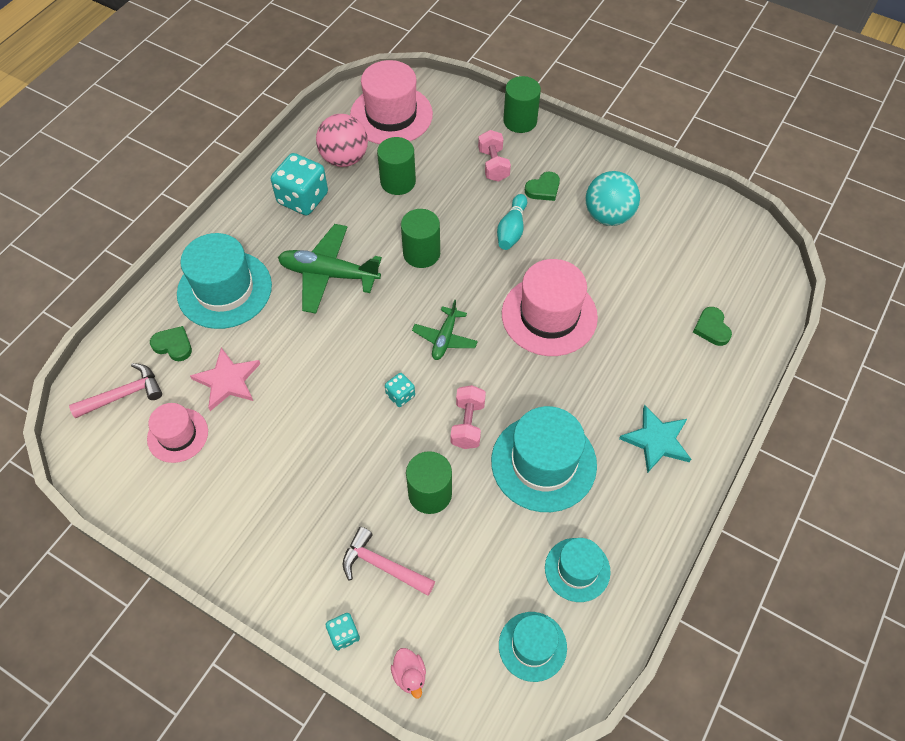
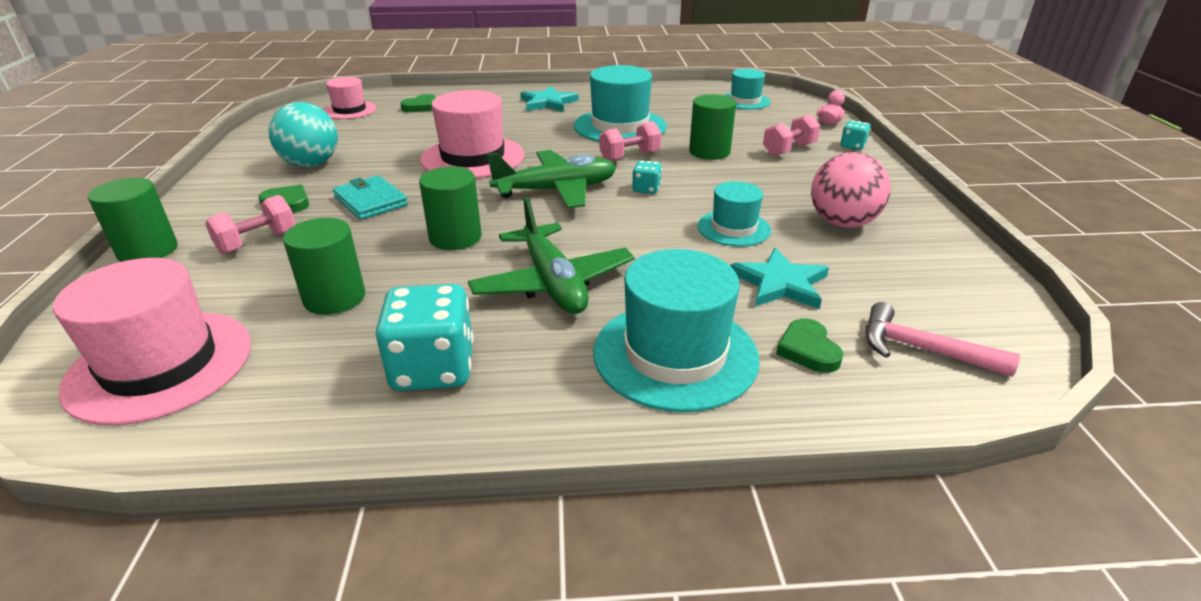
camera: 125 degrees left, 25 degrees down
pink hat [147,403,208,463] -> pink hat moved to [324,77,376,119]
pink star [190,347,260,411] -> turquoise star [731,248,829,309]
pink ball [316,114,368,167] -> pink ball moved to [811,152,891,228]
pink hammer [342,527,435,596] -> pink dumbbell [763,114,821,156]
green plane [412,300,478,360] -> green plane [487,150,616,209], size x1.72
turquoise bowling pin [497,194,527,250] -> turquoise wallet [333,175,408,220]
turquoise hat [545,538,611,602] -> turquoise hat moved to [697,181,771,246]

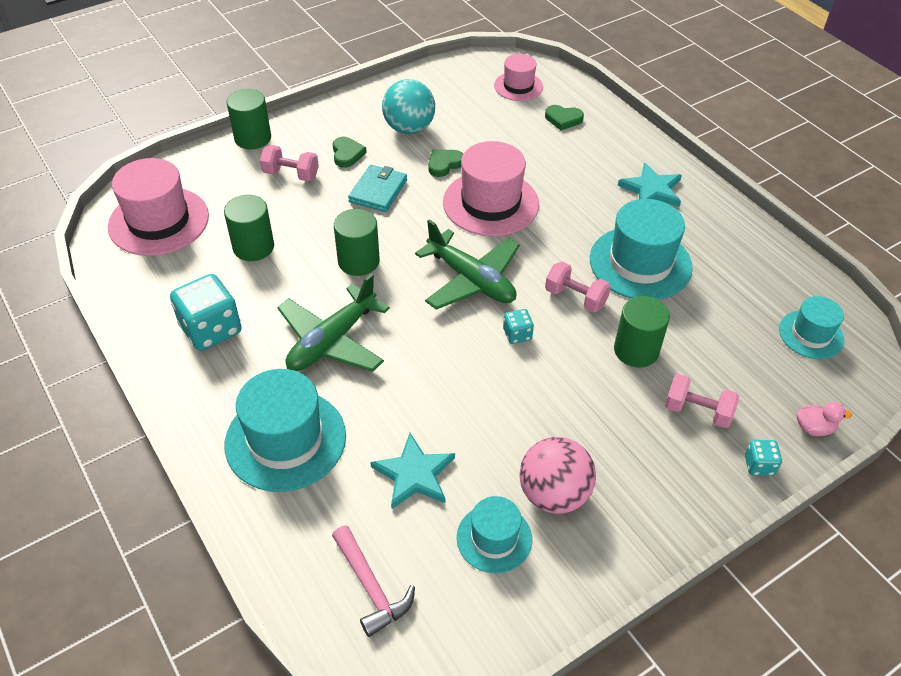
camera: 60 degrees right, 15 degrees up
turquoise hat [697,181,771,246] -> turquoise hat moved to [457,496,532,573]
green heart [776,318,844,373] -> green heart moved to [428,149,463,177]
pink hammer [866,302,1020,377] -> pink hammer turned 150 degrees clockwise [332,525,415,637]

